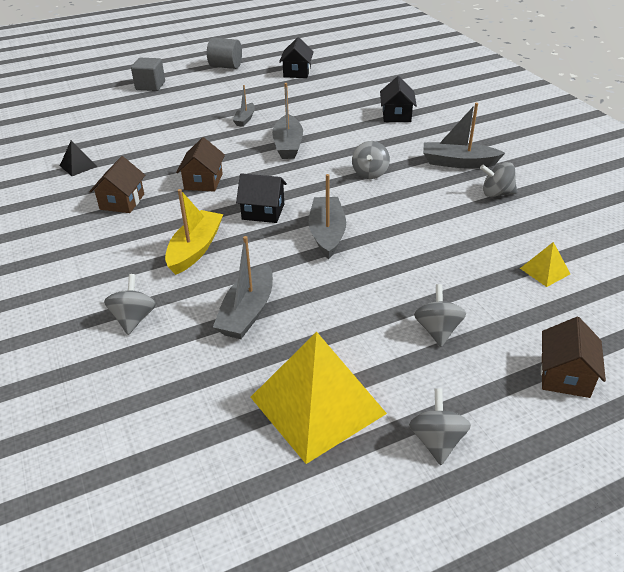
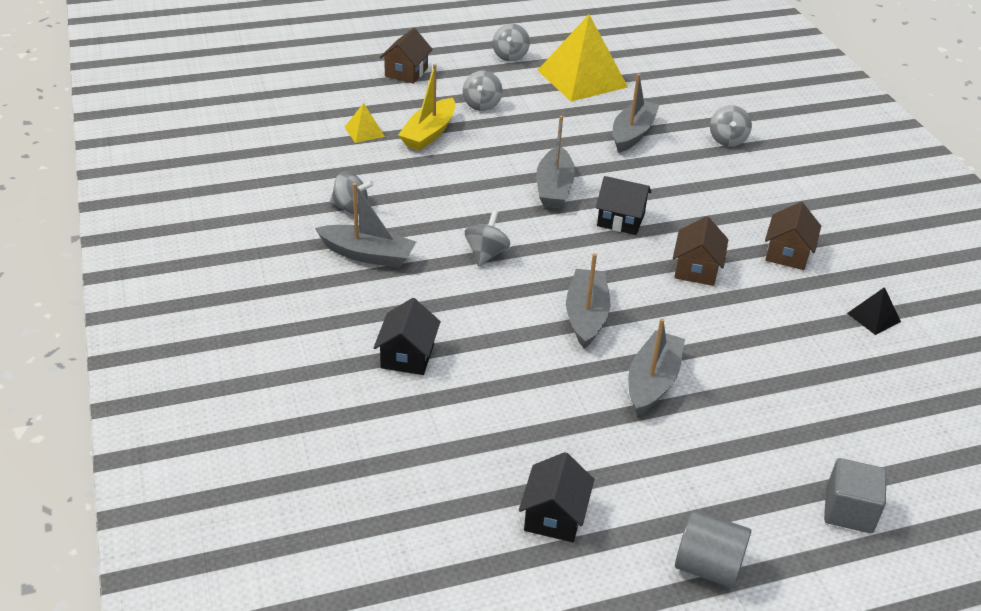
camera: 175 degrees left, 0 degrees up
yellow boat [165,189,223,275] -> yellow boat moved to [398,64,455,151]
grey boat [233,85,255,127] -> grey boat [628,318,685,416], size x1.70

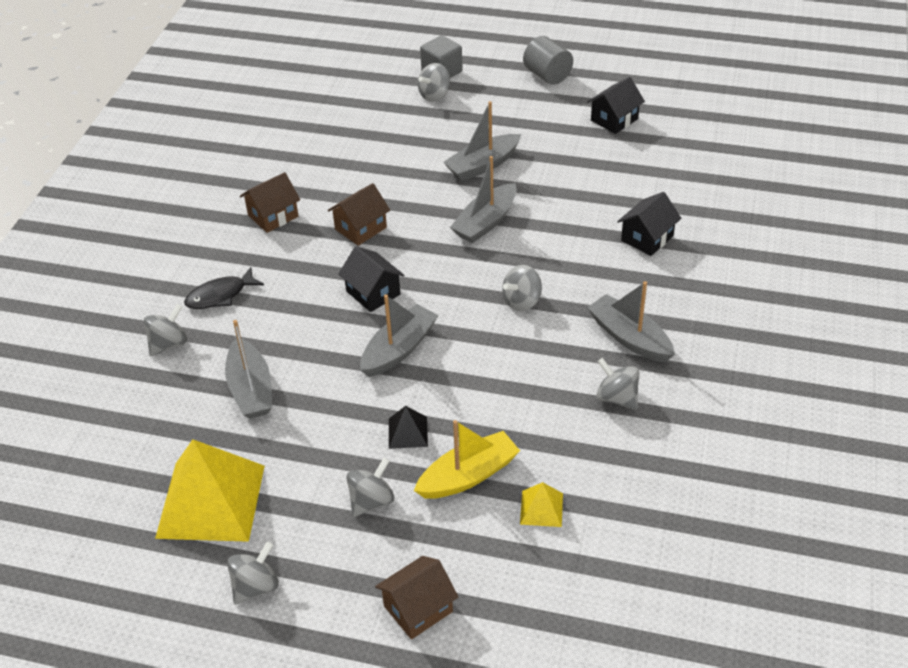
camera: 145 degrees left, 5 degrees up
grey boat [613,74,659,153] -> grey boat turned 75 degrees counterclockwise [225,320,272,419]
black pyramid [847,287,901,335] -> black pyramid moved to [389,406,428,449]
none -> black fish [184,267,264,309]
none -> grey spinning top [418,63,450,102]

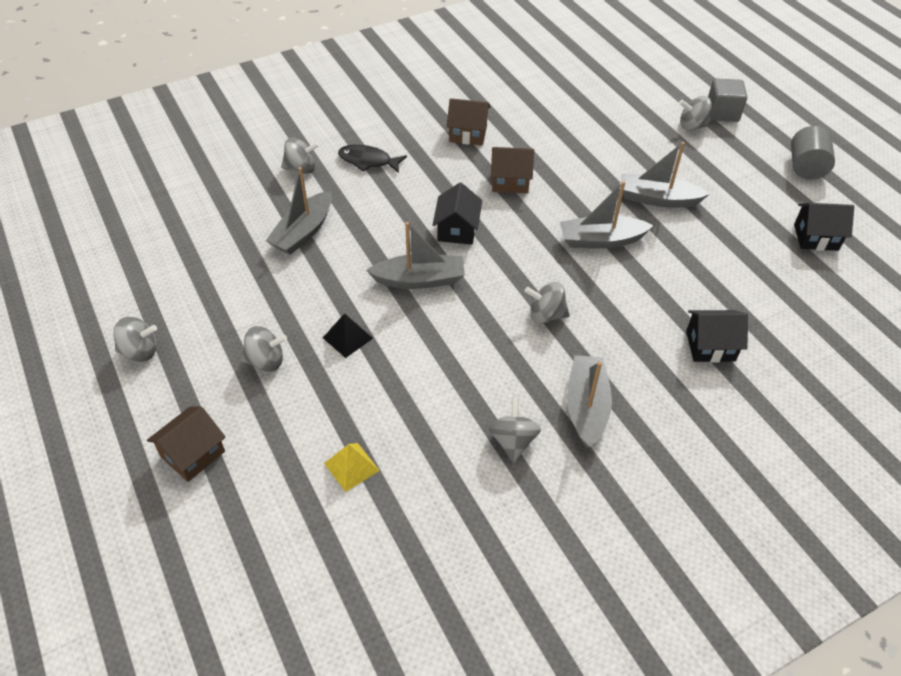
camera: 45 degrees right, 5 degrees up
yellow pyramid [155,439,265,542] -> none
brown house [375,556,458,639] -> brown house turned 60 degrees counterclockwise [147,406,225,482]
yellow boat [414,420,520,499] -> none

